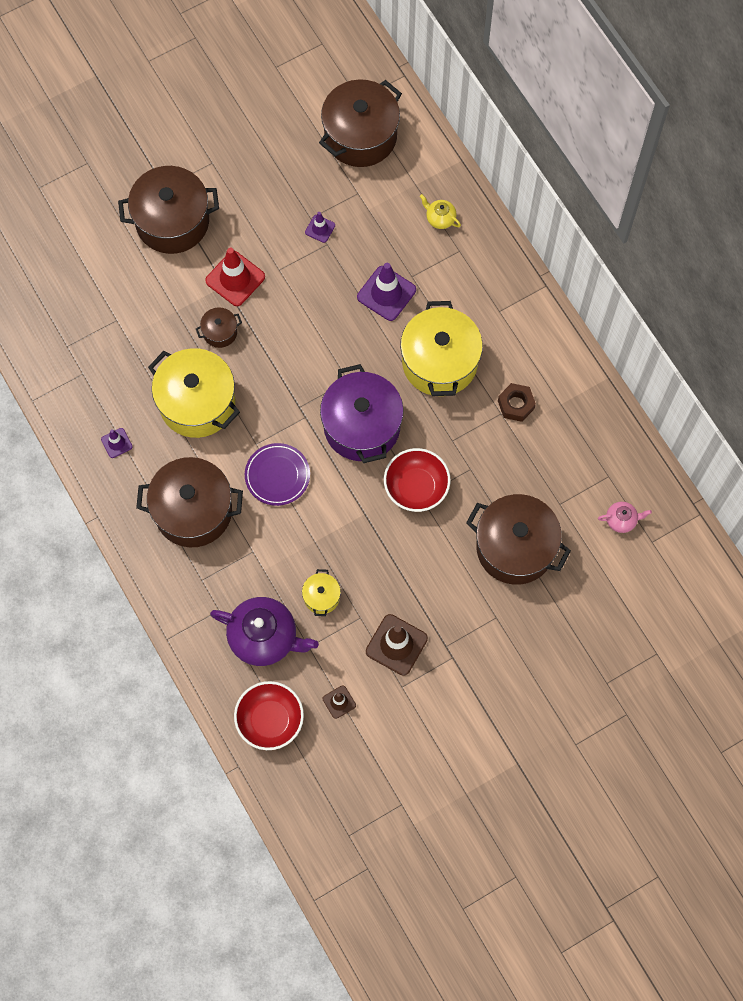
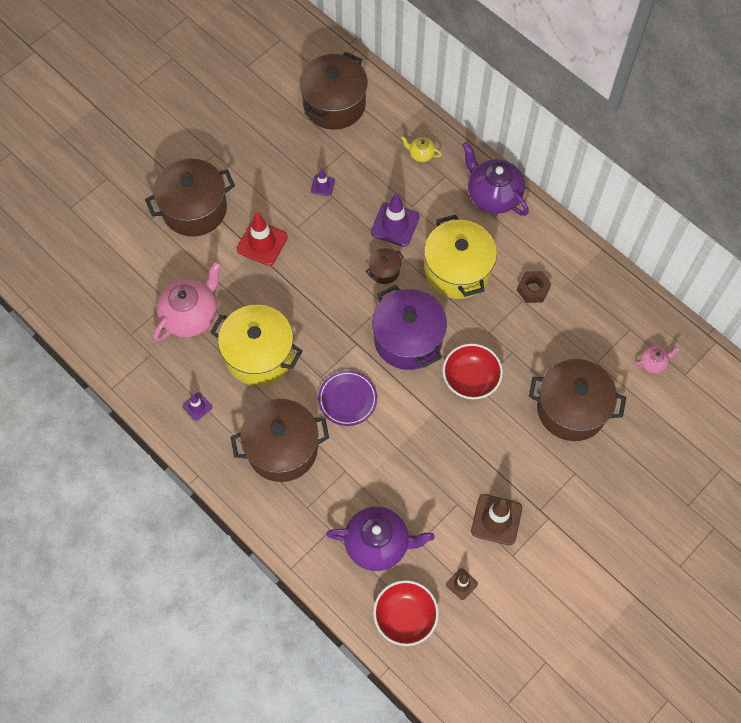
camera: 15 degrees left, 5 degrees down
brown pot [196,307,242,348] -> brown pot moved to [366,248,404,284]
yellow pot [302,569,341,616] -> none
none -> pink teapot [153,261,221,341]
none -> purple teapot [462,142,529,216]

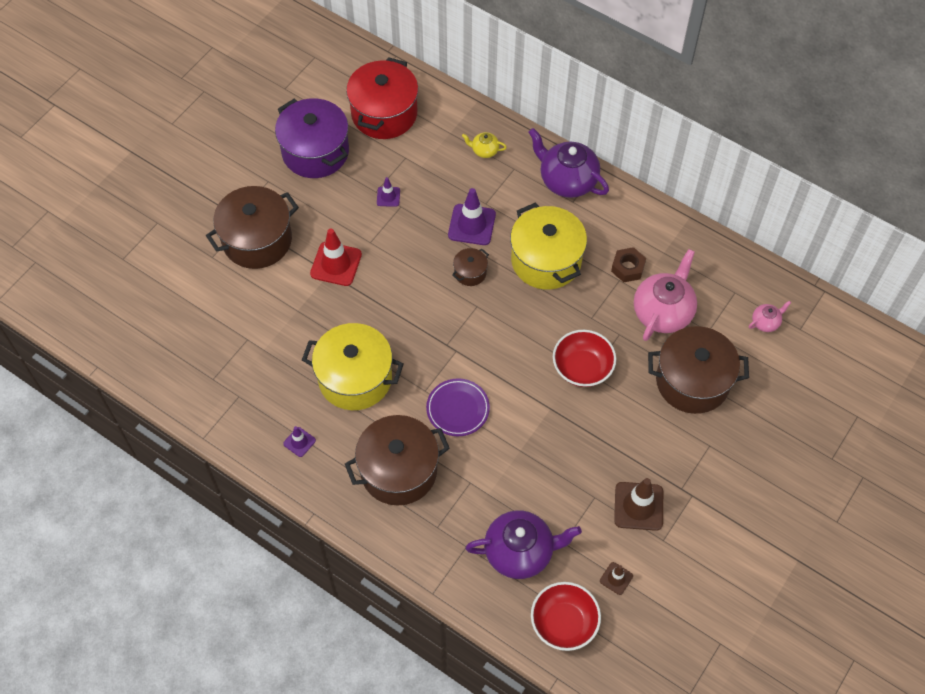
camera: 10 degrees left, 5 degrees down
pink teapot [153,261,221,341] -> pink teapot moved to [634,249,697,341]
brown pot [299,51,368,130] -> red pot [346,57,418,139]
purple pot [372,285,447,370] -> purple pot moved to [275,98,349,178]

